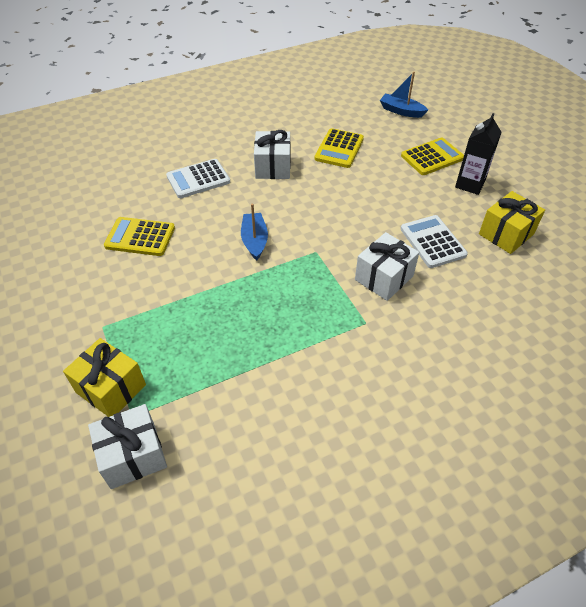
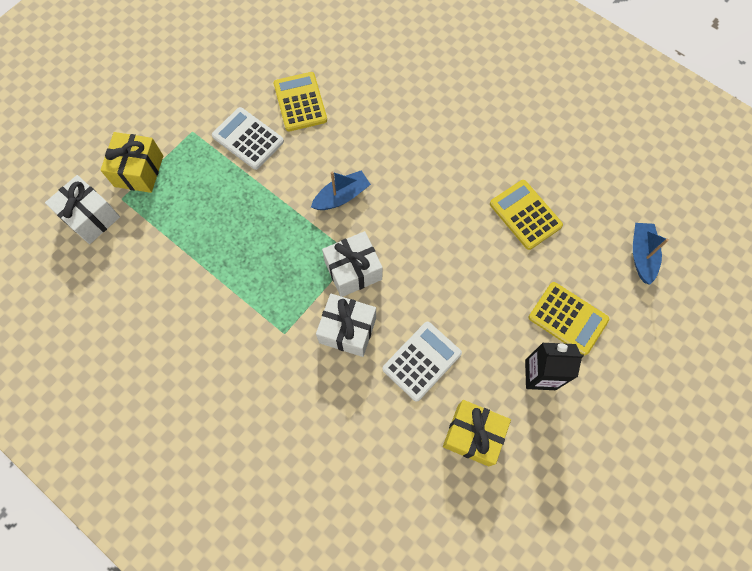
camera: 65 degrees right, 20 degrees up
white calculator [166,159,230,198] -> white calculator moved to [212,107,284,170]
white gift [254,130,291,179] -> white gift moved to [322,231,383,297]
yellow calculator [314,128,364,168] -> yellow calculator turned 60 degrees clockwise [490,180,563,250]

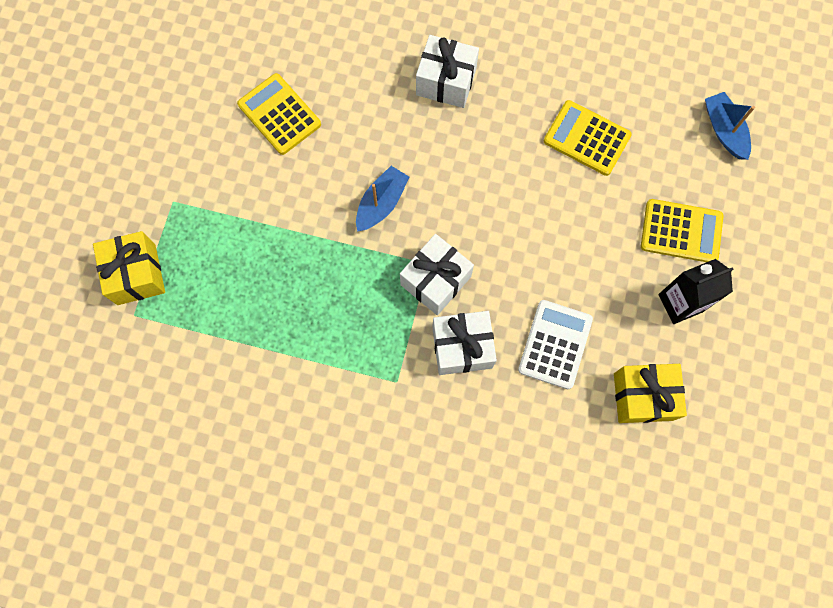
camera: 25 degrees left, 5 degrees up
white gift [45,175,120,244] -> white gift moved to [416,35,479,108]
white calculator [212,107,284,170] -> none

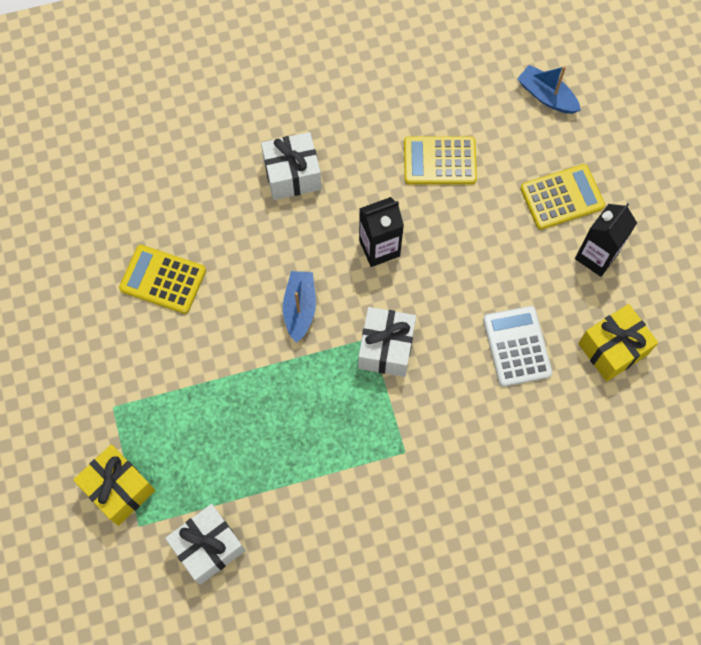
camera: 30 degrees left, 5 degrees down
white gift [432,311,497,375] -> white gift moved to [165,504,245,585]
none -> black carton [359,197,404,267]

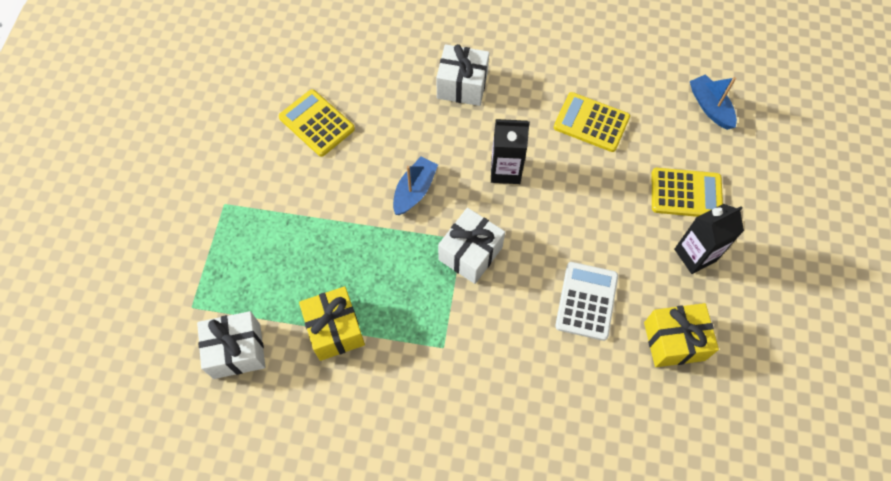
camera: 25 degrees right, 5 degrees down
yellow gift [73,444,155,526] -> yellow gift moved to [299,286,365,361]

